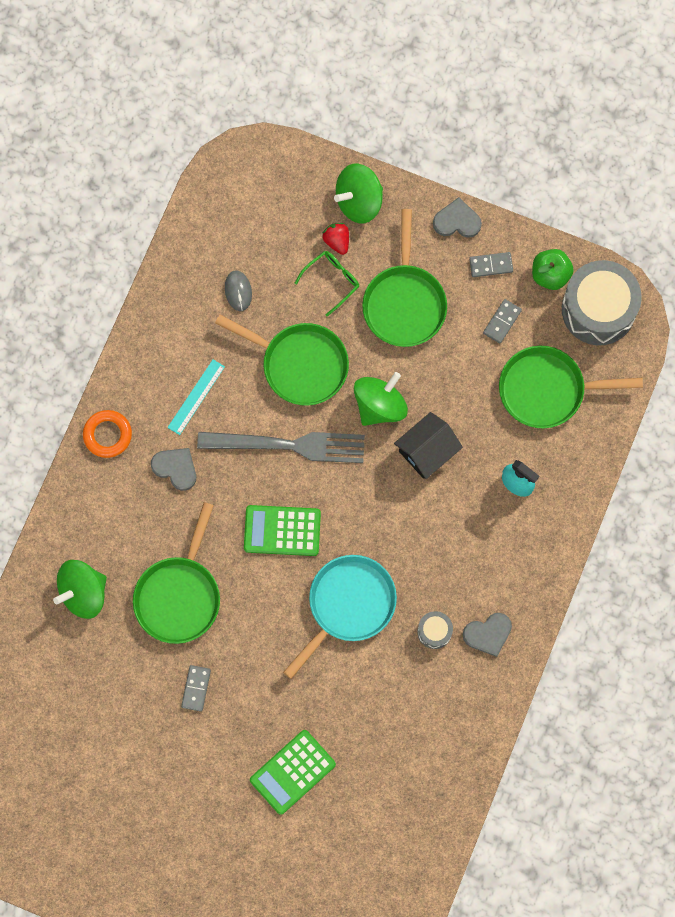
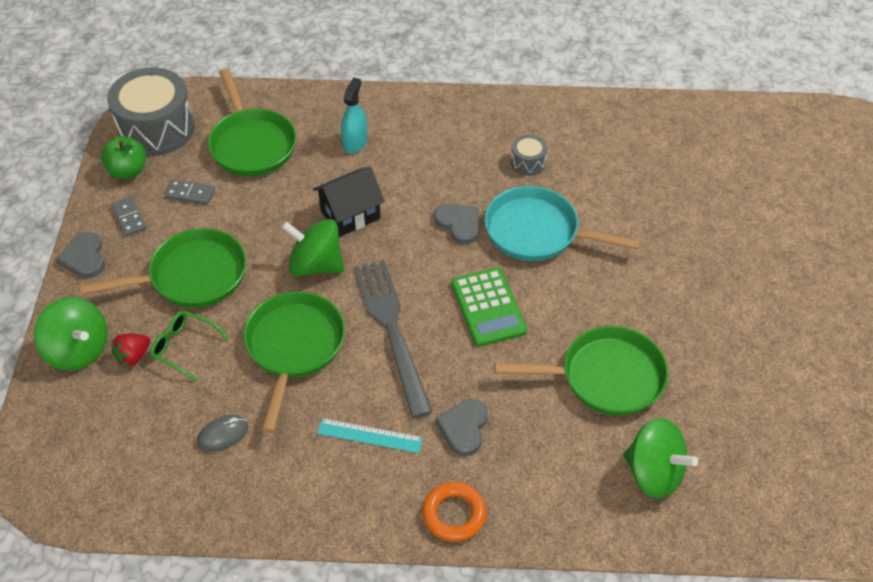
camera: 110 degrees left, 25 degrees down
grey domino [181,665,211,712] -> none
green calculator [250,730,336,815] -> none
black house [394,412,463,479] -> black house turned 60 degrees counterclockwise [313,167,385,237]
grey heart [463,613,512,657] -> grey heart moved to [434,204,479,245]

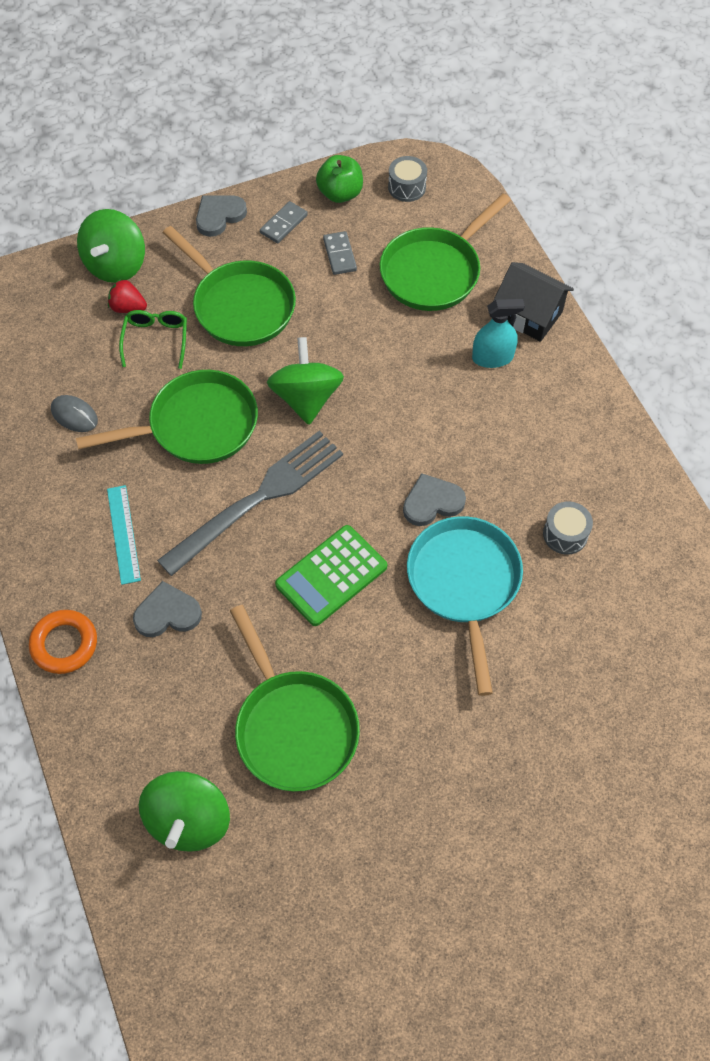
camera: 65 degrees right, 10 degrees up
grey drum [107,67,194,156] -> grey drum [388,156,427,202], size x0.45
black house [313,167,385,237] -> black house moved to [493,262,574,342]
grey heart [434,204,479,245] -> grey heart turned 135 degrees counterclockwise [403,473,466,526]

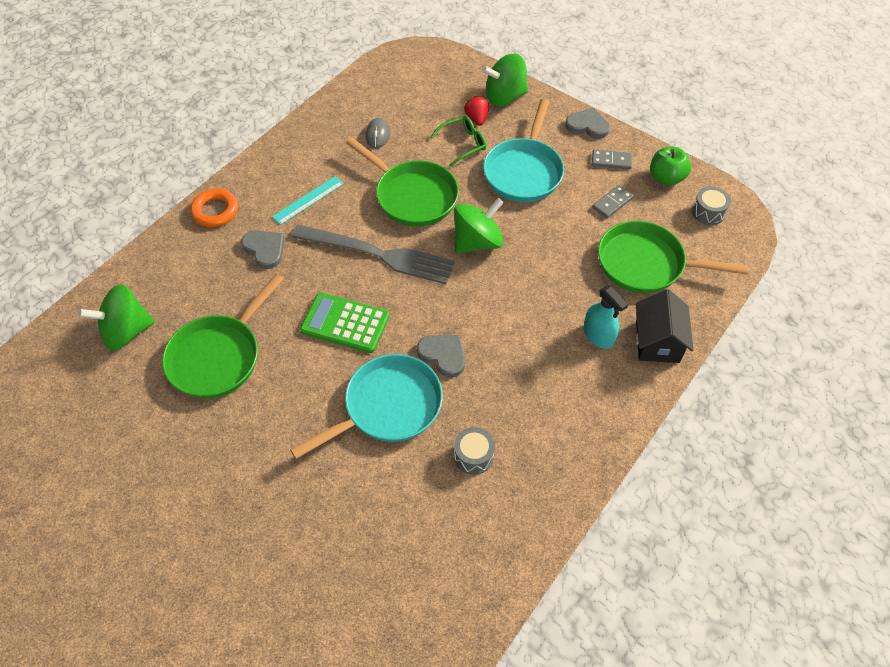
camera: 60 degrees right, 5 degrees down
green pan [163,226,296,346] -> turquoise pan [483,99,564,202]

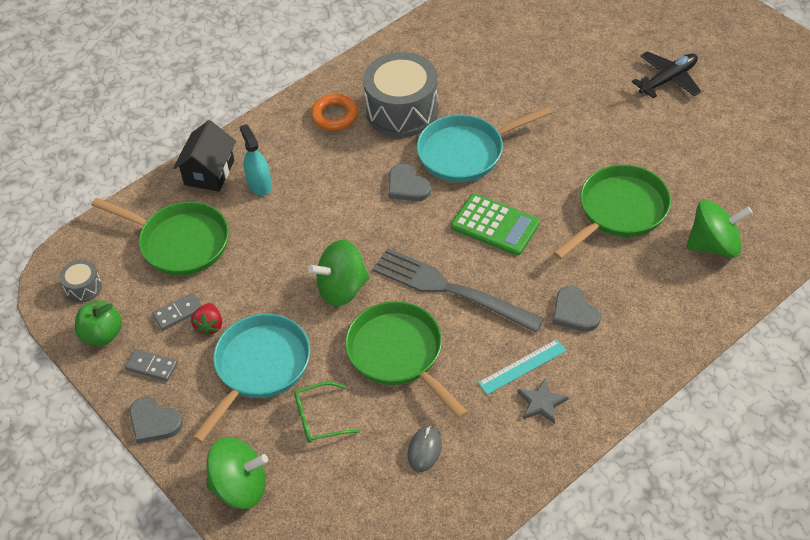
camera: 165 degrees left, 5 degrees down
orange ring [190,189,238,227] -> orange ring moved to [311,94,358,131]
grey drum [454,427,495,475] -> grey drum [363,52,439,137], size x2.21
red strawberry [464,96,489,126] -> red strawberry moved to [191,303,222,337]
none -> grey star [518,378,569,424]
none -> black plane [632,51,701,98]

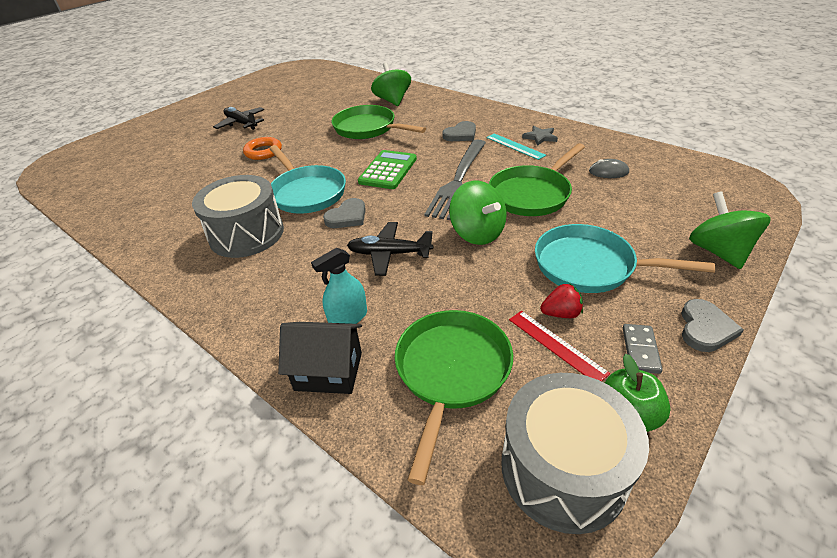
camera: 100 degrees left, 10 degrees down
grey drum [59,260,102,303] -> grey drum [501,373,649,534], size x2.21
grey domino [152,293,202,330] -> red ruler [509,311,610,382]
green glasses [294,382,360,443] -> none
orange ring [311,94,358,131] -> orange ring moved to [243,137,282,160]
none -> black plane [347,222,433,276]

